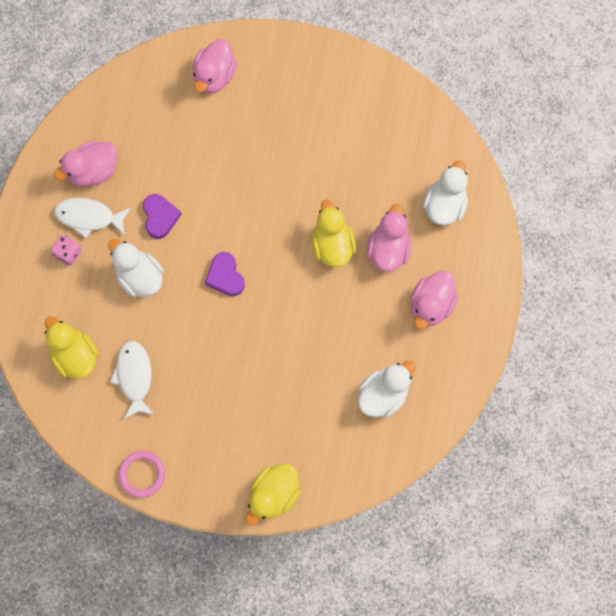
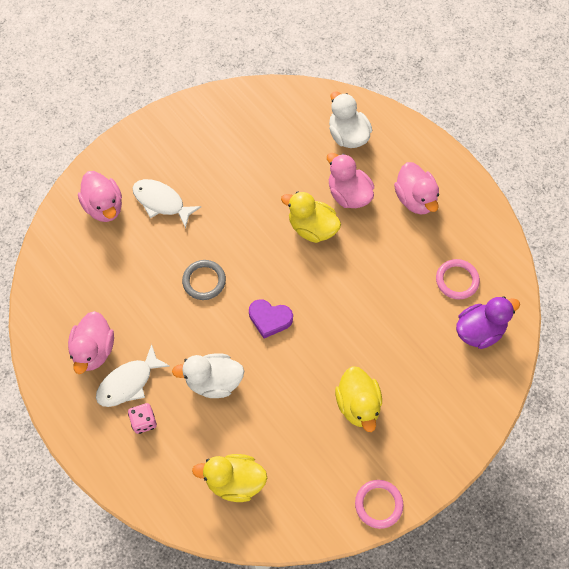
camera: 50 degrees left, 10 degrees down
white fish [110,341,154,419] -> white fish moved to [133,179,201,229]
purple heart [143,194,181,239] -> none
yellow duck [245,463,300,526] -> yellow duck moved to [335,366,382,432]
white duck [358,361,416,418] -> pink ring [436,259,480,299]
none -> grey ring [182,260,226,300]
none -> purple duck [456,296,520,349]

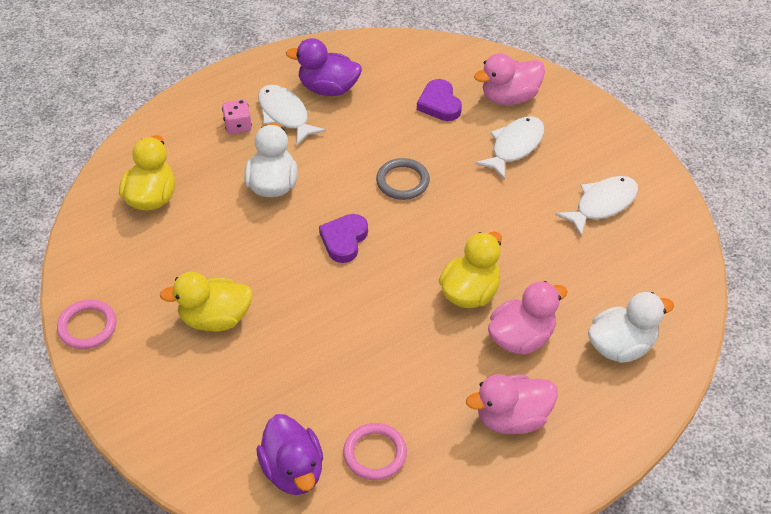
camera: 95 degrees right, 15 degrees down
pink duck [68,311,114,374] -> purple duck [286,38,362,96]
none -> purple heart [417,79,462,121]
none -> white fish [555,176,638,236]

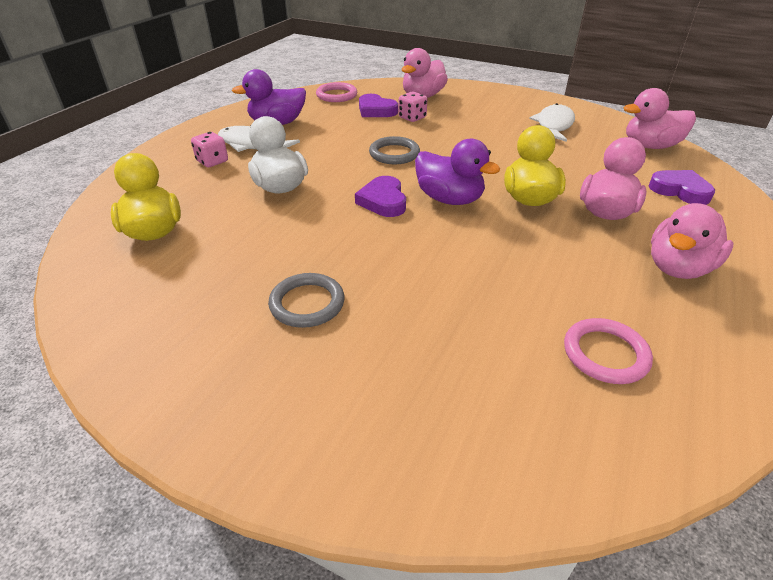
camera: 30 degrees left, 10 degrees down
pink ring [57,299,116,349] -> pink ring moved to [316,82,357,102]
yellow duck [160,272,253,332] -> grey ring [268,273,345,328]
purple duck [257,414,323,495] -> purple duck moved to [415,139,500,205]
white fish [475,116,544,180] -> none
white duck [588,292,674,363] -> purple heart [649,170,715,205]
none -> pink dice [398,92,427,122]
none -> pink duck [623,88,696,149]

